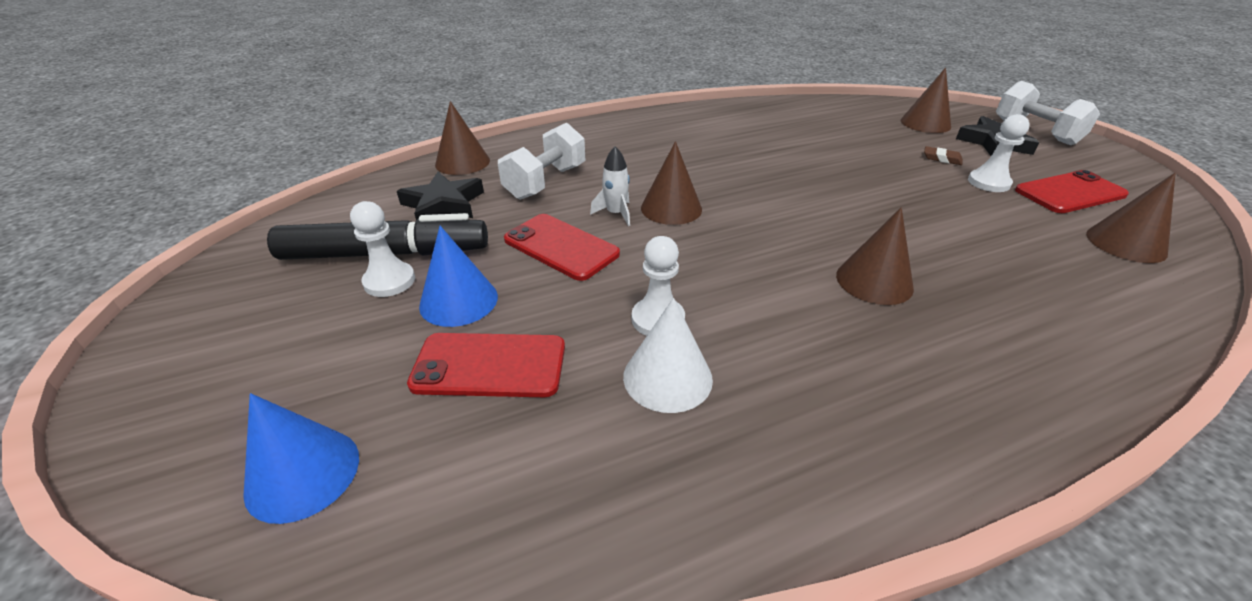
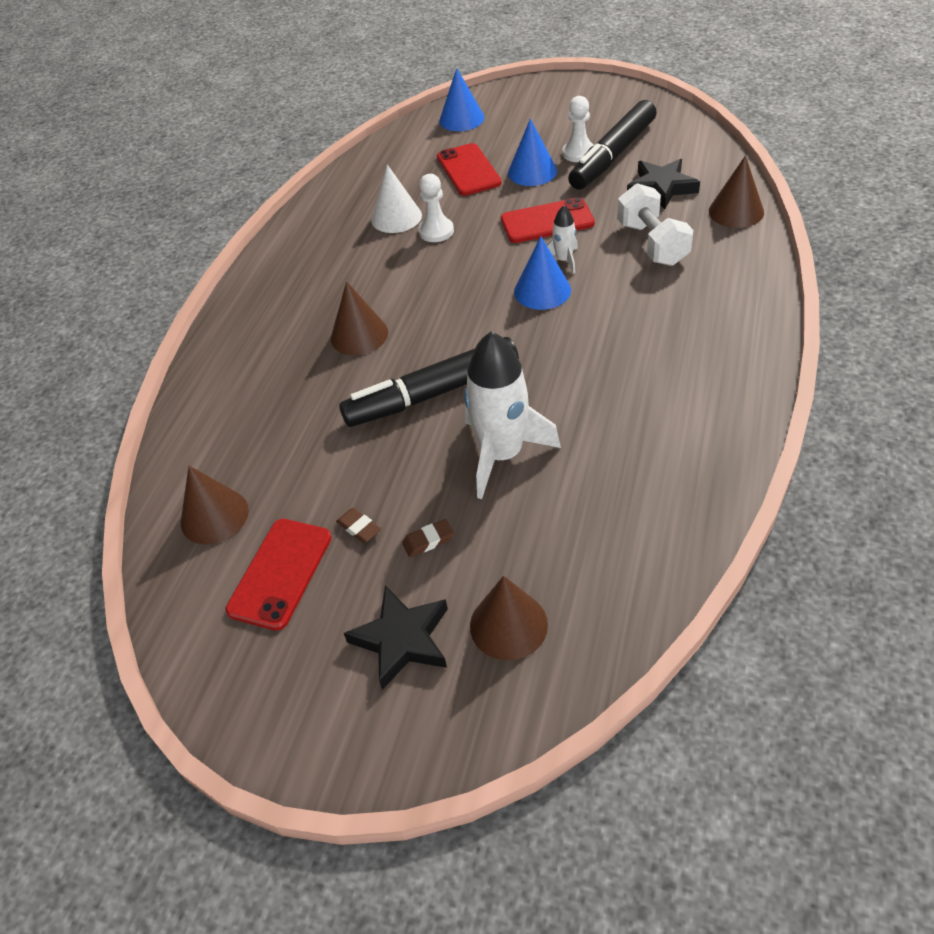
camera: 135 degrees right, 10 degrees up
red phone [407,333,565,397] -> red phone turned 60 degrees counterclockwise [437,143,501,196]
brown cone [641,141,702,225] -> blue cone [514,236,571,310]
white pawn [968,114,1030,192] -> brown eraser [336,508,381,543]
white dumbbell [996,81,1100,145] -> none
none -> black marker [339,337,519,427]
none -> white rocket [464,331,561,499]

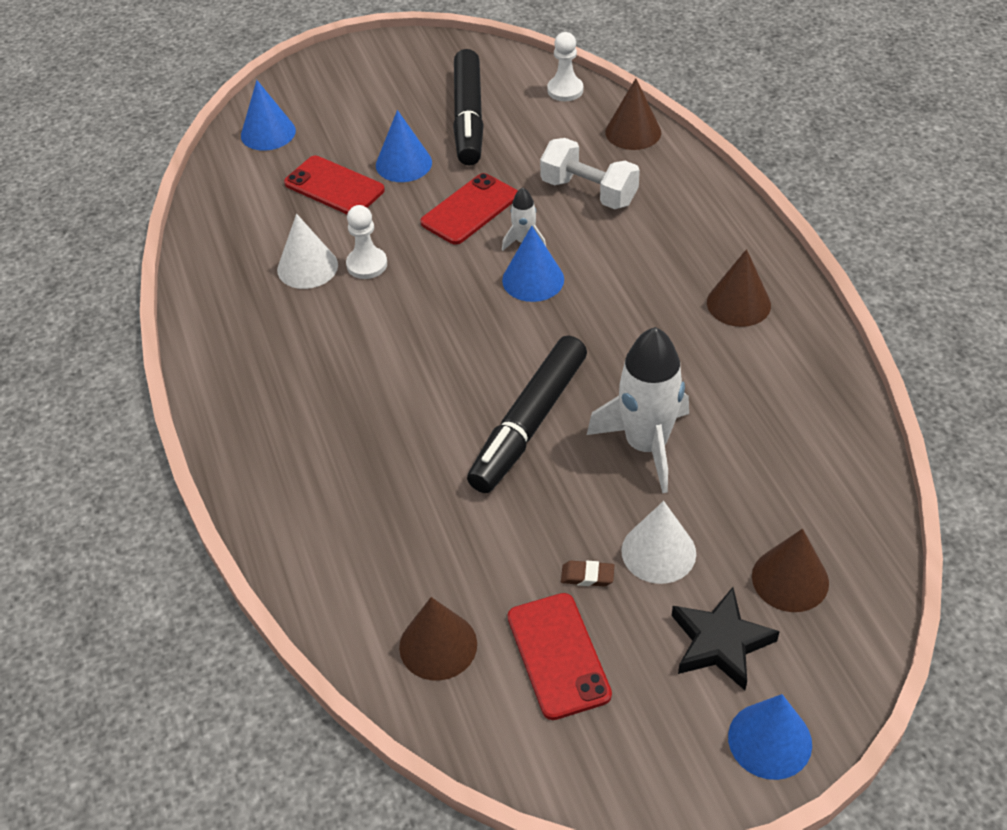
camera: 40 degrees left, 0 degrees up
brown cone [331,281,388,355] -> brown cone moved to [707,249,771,327]
brown eraser [402,519,454,557] -> white cone [621,501,696,584]
white pawn [562,96,594,162] -> white pawn moved to [547,32,583,101]
black star [627,159,700,209] -> none
none -> blue cone [728,694,812,780]

